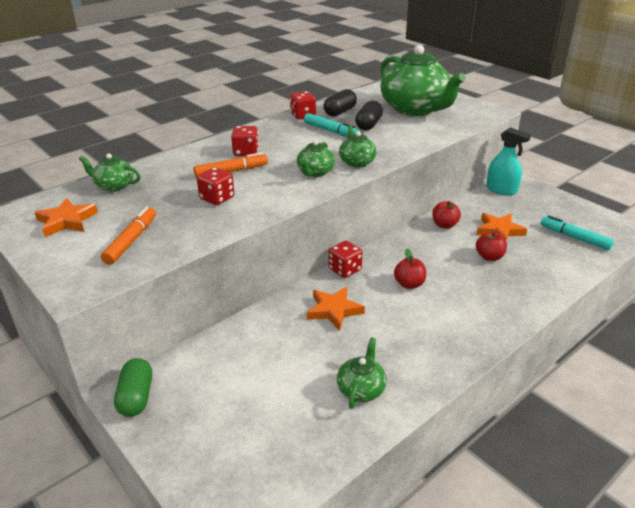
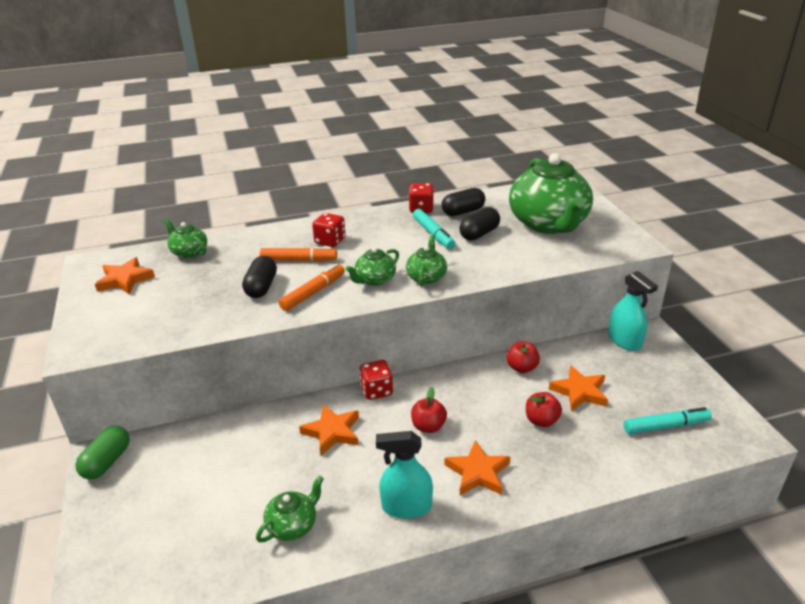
camera: 25 degrees right, 0 degrees up
orange marker [101,207,156,265] -> orange marker moved to [279,264,345,311]
red dice [197,167,234,205] -> black capsule [242,256,277,298]
turquoise marker [541,215,614,250] -> turquoise marker turned 105 degrees clockwise [624,407,712,434]
none -> turquoise spray bottle [376,431,433,519]
none -> orange star [445,440,510,495]

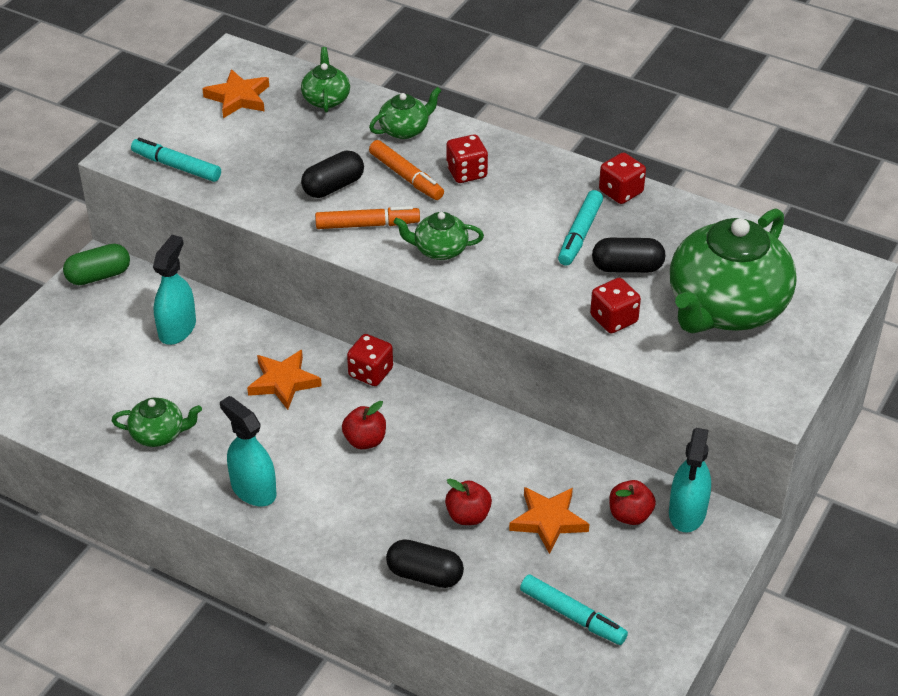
camera: 45 degrees right, 10 degrees up
green teapot [406,235,447,286] -> green teapot moved to [369,87,442,139]
black capsule [442,188,485,216] -> black capsule moved to [386,539,464,588]
orange star [445,440,510,495] -> none
red apple [506,341,540,373] -> red apple moved to [609,480,656,525]
none -> turquoise marker [131,138,221,182]
none -> turquoise spray bottle [153,235,196,345]
none -> red dice [590,278,641,333]

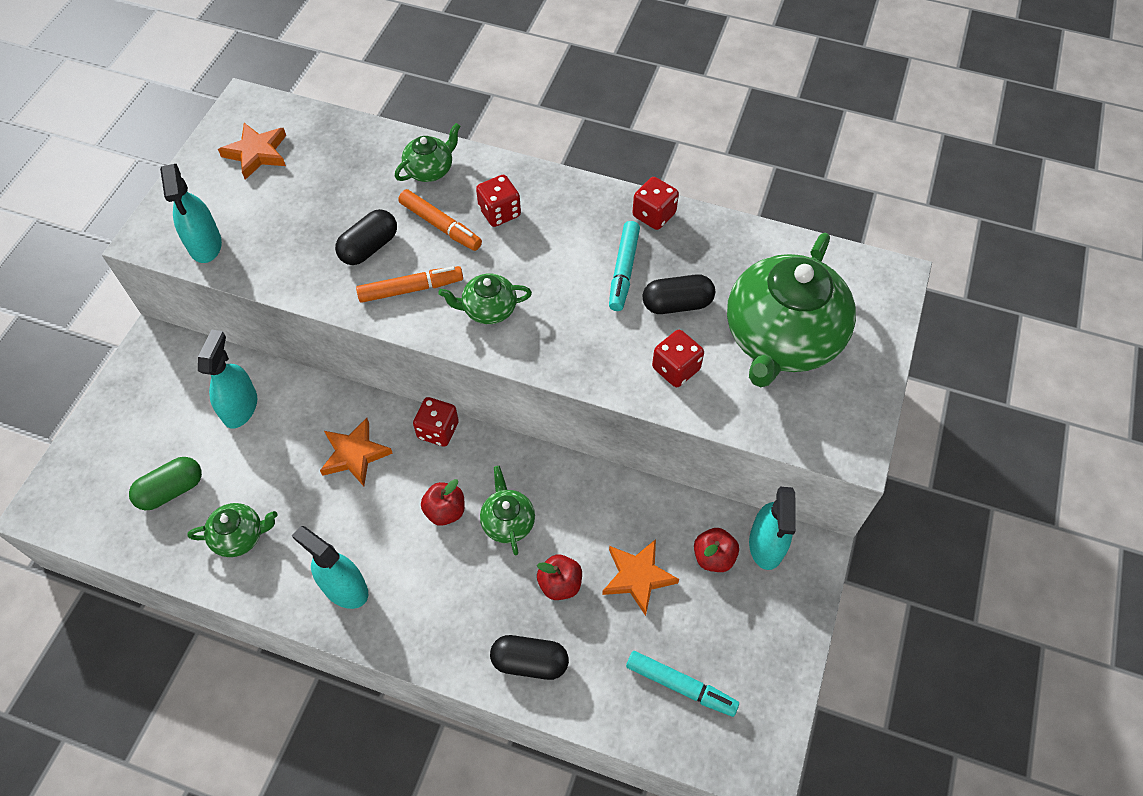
camera: 10 degrees left, 15 degrees up
green capsule [63,244,130,285] -> green capsule moved to [129,457,202,510]
turquoise marker [131,138,221,182] -> turquoise spray bottle [160,164,222,263]
green teapot [301,47,350,112] -> green teapot moved to [480,466,535,555]

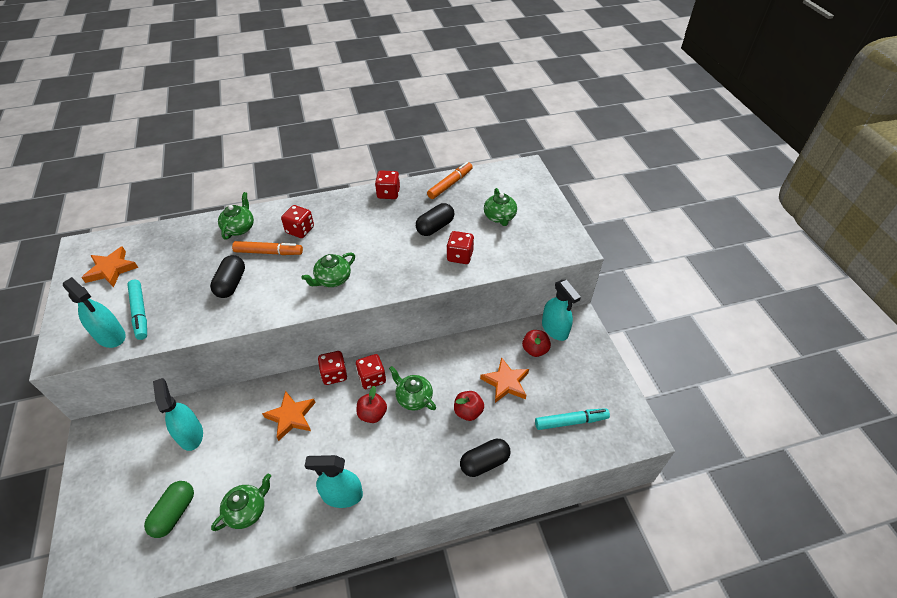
camera: 35 degrees left, 10 degrees down
orange marker [356,266,463,303] -> orange marker moved to [427,162,473,199]
turquoise marker [609,221,640,311] -> turquoise marker moved to [127,280,147,340]
green teapot [727,233,856,387] -> green teapot [484,188,517,226], size x0.45
none -> red dice [356,354,386,389]

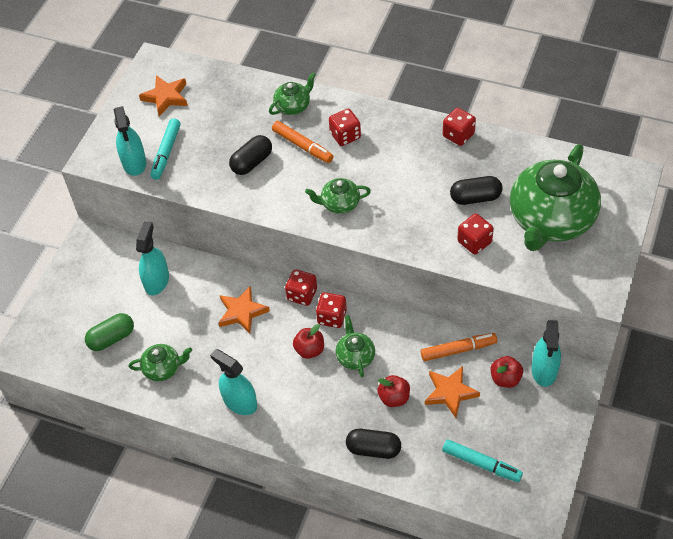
camera: 40 degrees right, 5 degrees up
orange marker [427,162,473,199] -> orange marker moved to [421,333,497,361]
green teapot [484,188,517,226] -> green teapot [510,144,601,251], size x2.22

